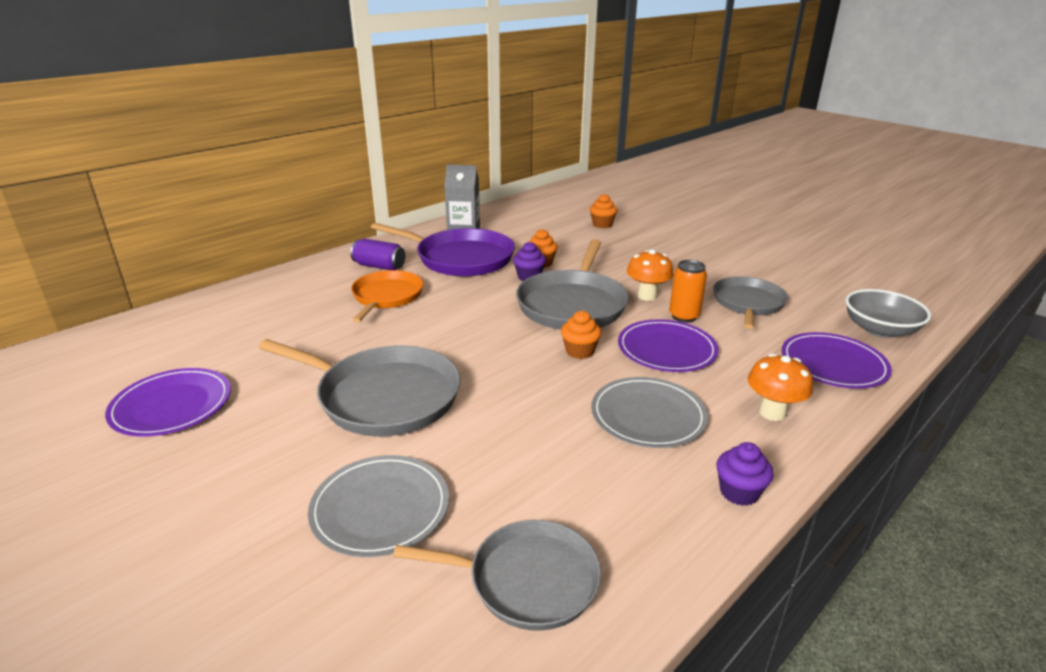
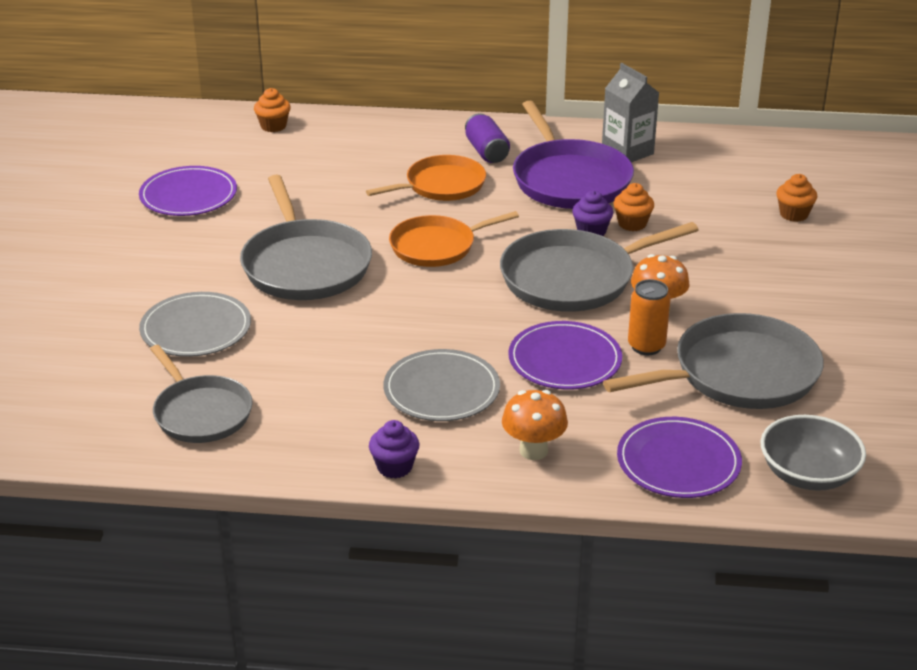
camera: 50 degrees right, 5 degrees up
orange cupcake [561,311,602,359] -> orange cupcake moved to [254,88,291,132]
grey pan [713,276,788,329] -> grey pan [603,313,824,409], size x1.52
none -> orange pan [389,211,519,267]

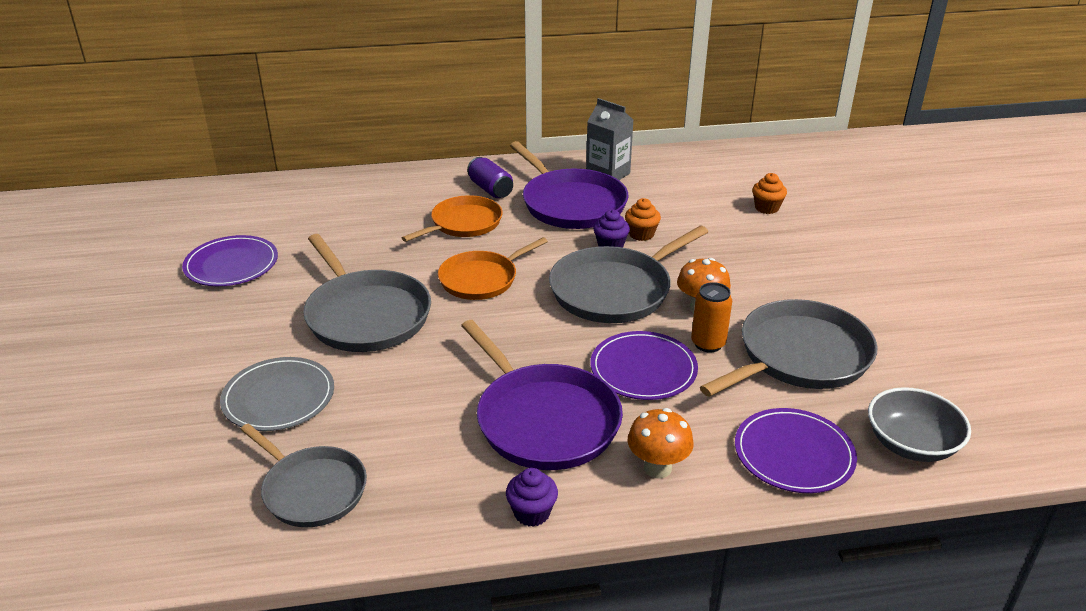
camera: 15 degrees left, 0 degrees up
orange cupcake [254,88,291,132] -> none
grey plate [383,349,500,421] -> purple pan [461,320,623,470]

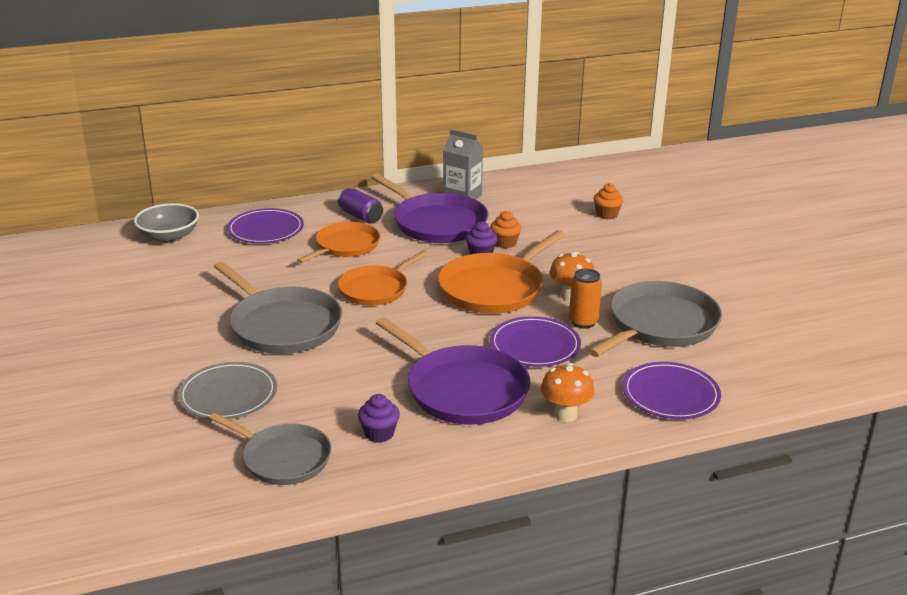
camera: 10 degrees left, 5 degrees down
purple plate [182,235,278,286] -> purple plate moved to [227,208,304,243]
purple cupcake [506,468,558,527] -> purple cupcake moved to [358,394,400,443]
grey pan [549,226,708,323] -> orange pan [438,230,565,314]
grey bowl [868,387,971,462] -> grey bowl moved to [134,203,199,243]

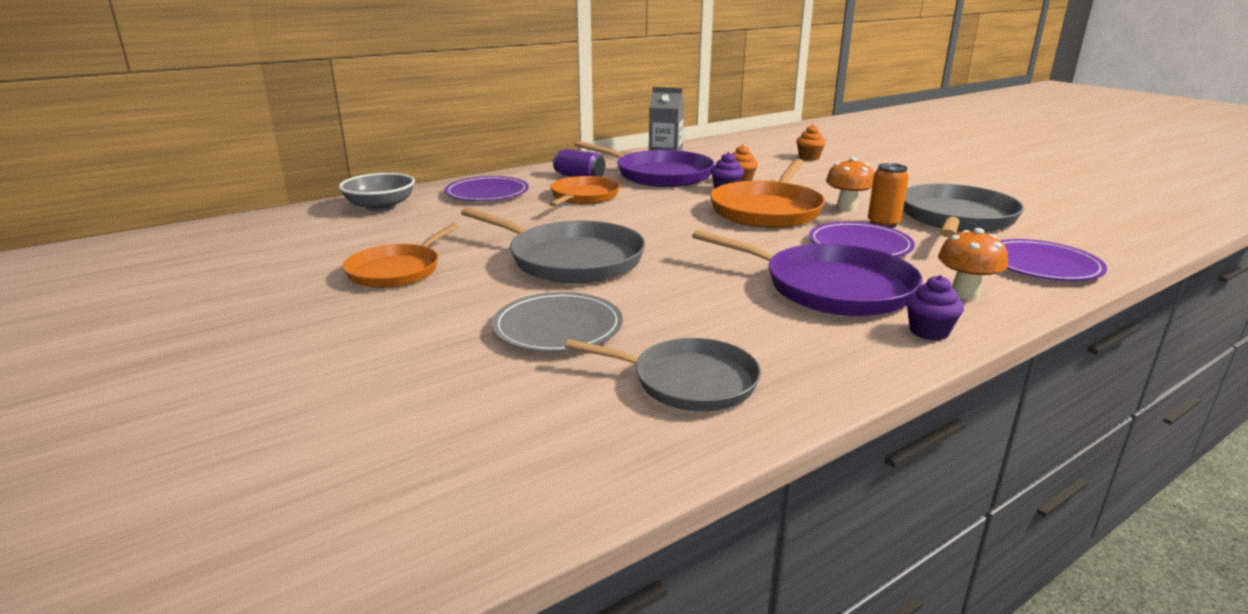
camera: 15 degrees left, 5 degrees down
orange pan [338,250,428,306] -> orange pan moved to [343,223,459,288]
purple cupcake [358,394,400,443] -> purple cupcake moved to [906,275,964,341]

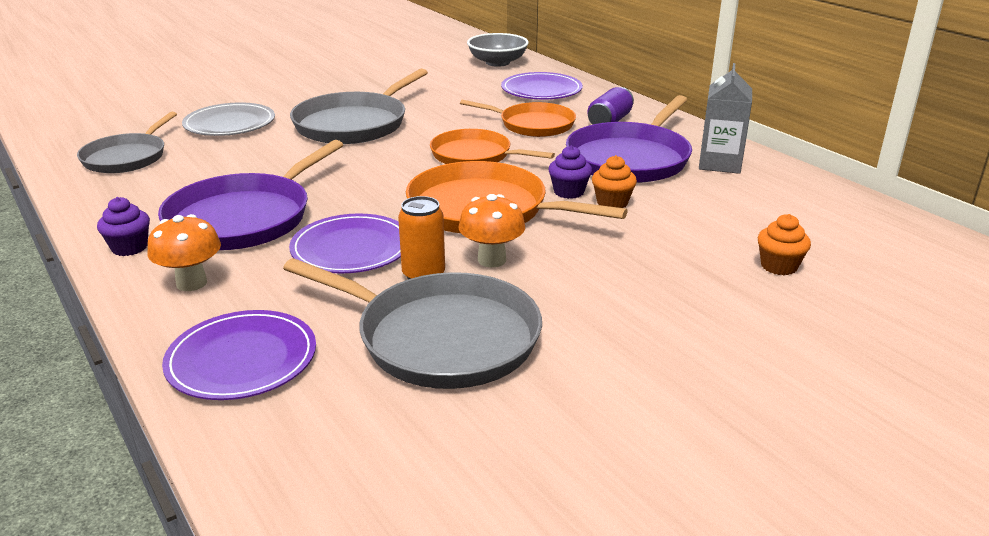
camera: 90 degrees right, 5 degrees up
orange pan [343,223,459,288] -> orange pan moved to [430,129,555,164]

